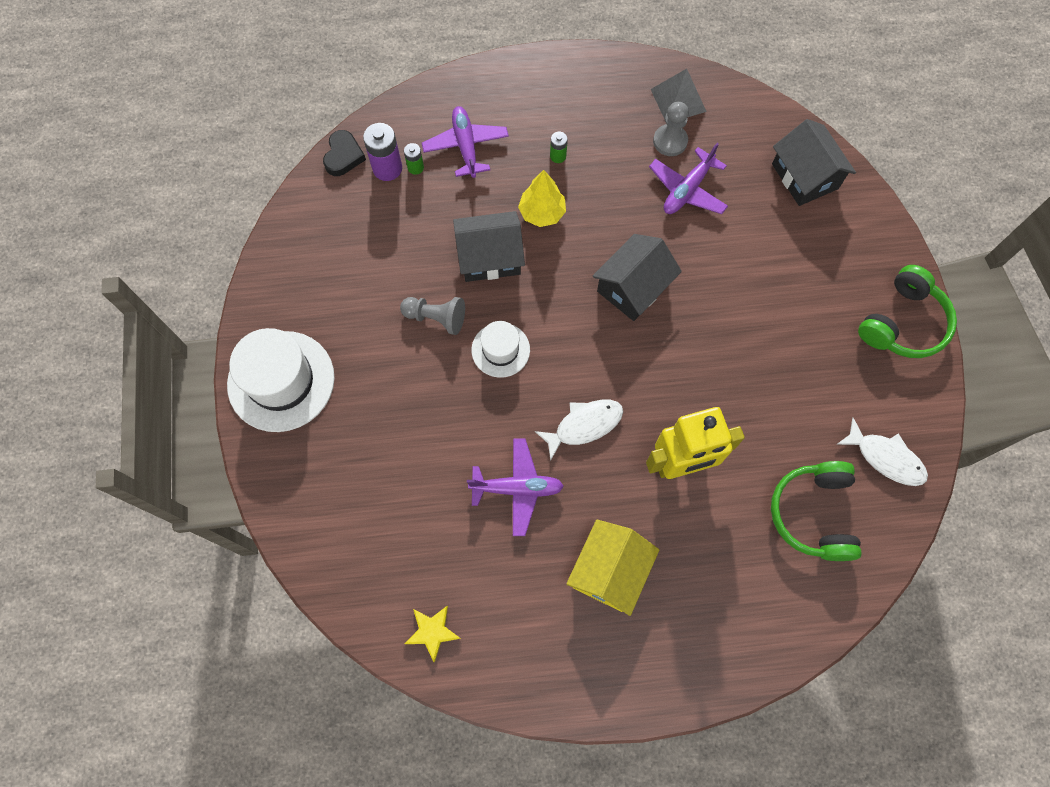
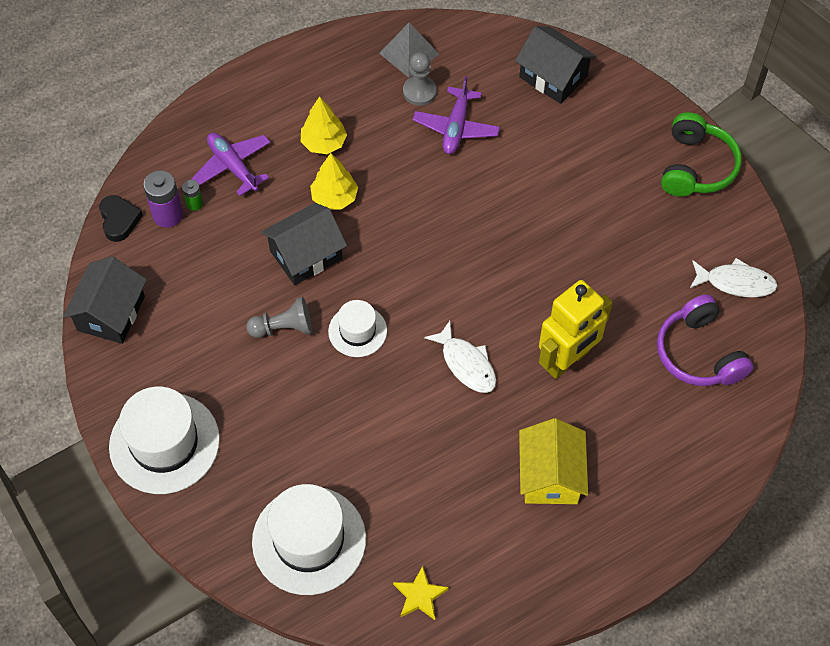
camera: 25 degrees left, 10 degrees down
purple plane [467,438,564,536] -> none
white fish [535,400,623,461] -> white fish turned 105 degrees clockwise [424,321,496,393]
green battery [550,132,568,163] -> yellow tree [301,96,347,154]
black house [593,234,682,321] -> black house moved to [63,256,147,344]
green headphones [771,461,862,561] -> purple headphones [657,294,754,386]
none -> white hat [252,484,366,595]

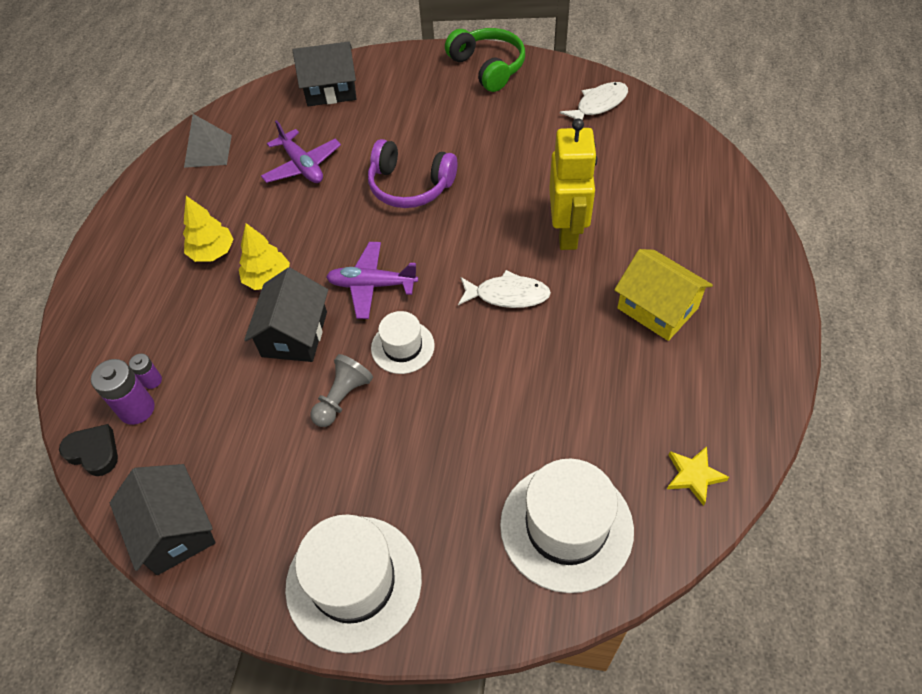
camera: 45 degrees left, 5 degrees down
green battery [182,180,203,211] -> purple battery [129,354,162,389]
purple plane [191,133,271,196] -> purple plane moved to [326,242,418,319]
grey pawn [403,52,437,106] -> none
purple headphones [657,294,754,386] -> purple headphones moved to [368,139,457,208]

